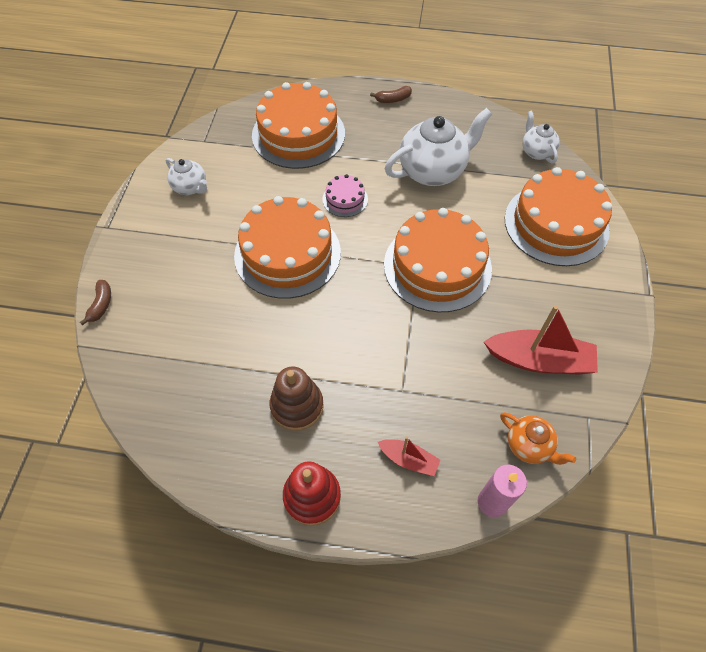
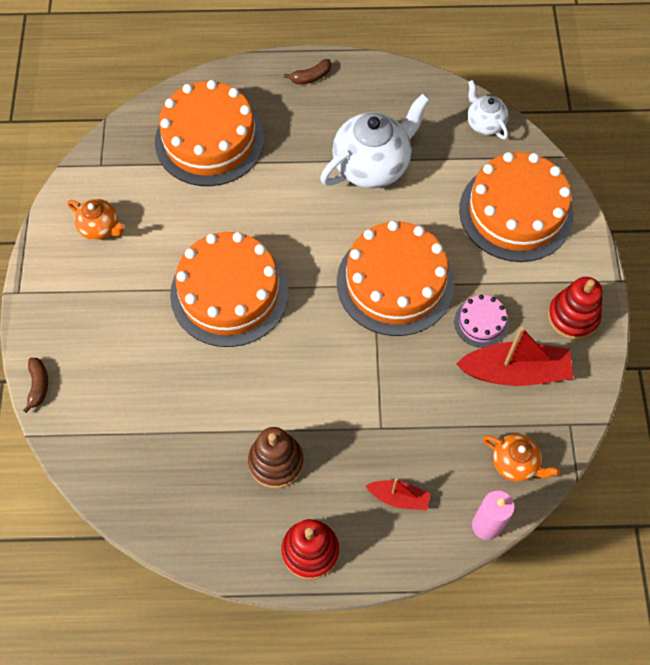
camera: 10 degrees left, 5 degrees up
white teapot [165,158,207,195] -> orange teapot [67,199,125,240]
pink cake [322,174,368,217] -> pink cake moved to [454,295,509,348]
none -> red stacking toy [548,277,602,340]

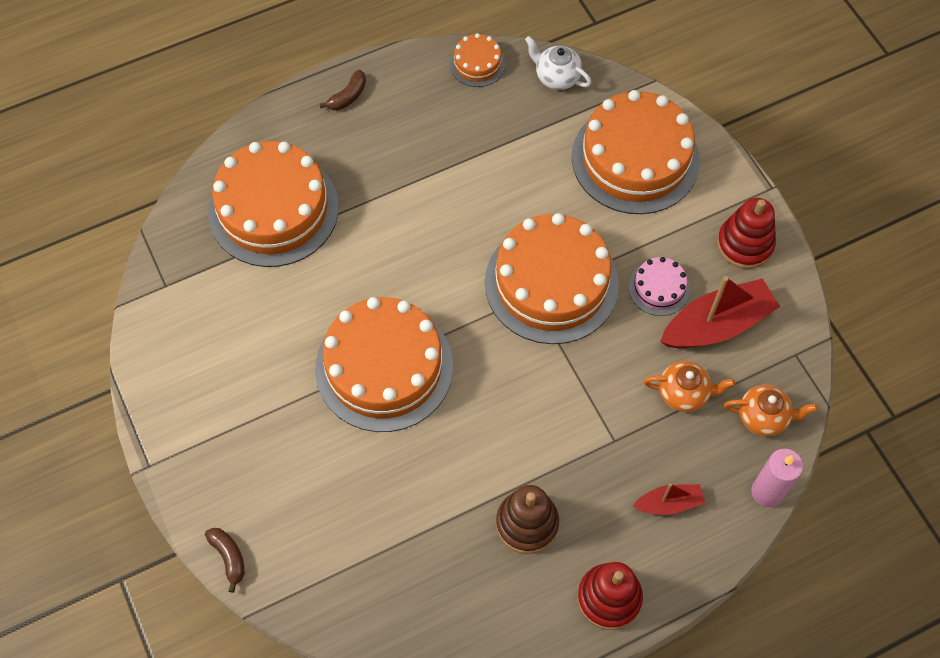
camera: 25 degrees left, 0 degrees up
orange teapot [67,199,125,240] -> orange teapot moved to [643,361,735,412]
white teapot [320,94,430,188] -> none
none -> orange cake [450,33,506,87]

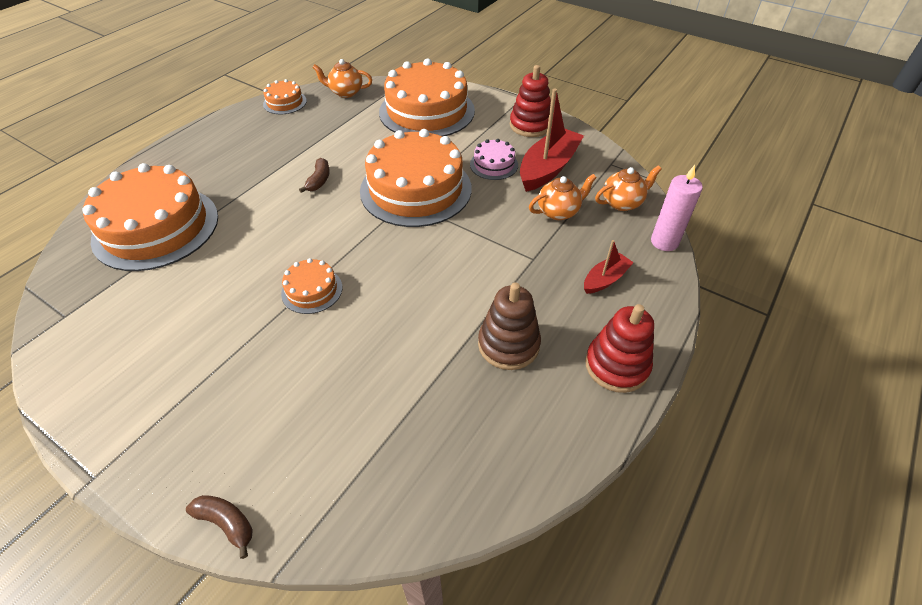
camera: 30 degrees left, 15 degrees down
orange cake [315,297,453,432] -> orange cake [281,258,342,314], size x0.45
brown banana [320,70,366,110] -> brown banana moved to [299,158,330,193]
white teapot [525,36,592,90] -> orange teapot [312,59,372,98]

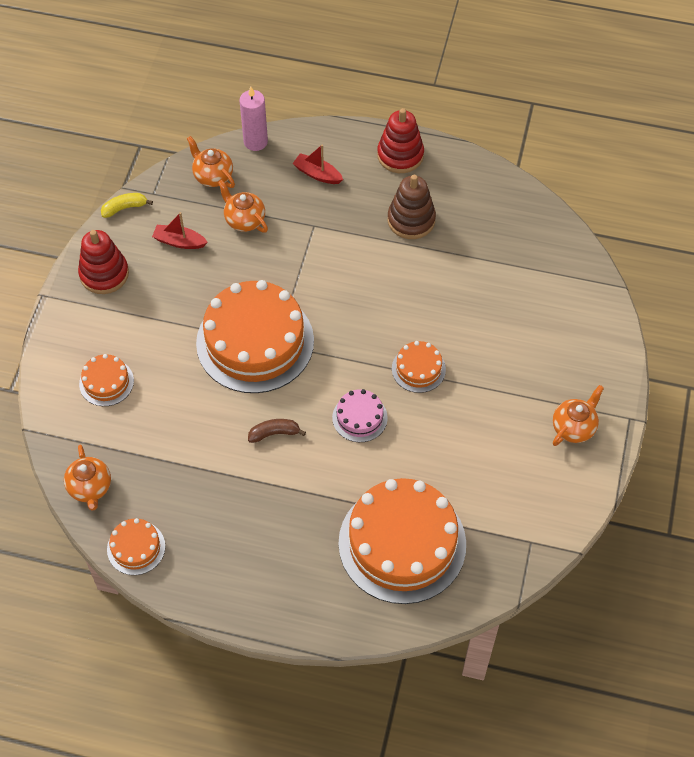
camera: 110 degrees left, 10 degrees up
brown banana [186,495,253,559] -> none
orange cake [379,58,475,137] -> orange cake [79,354,134,406], size x0.45
pink cake [470,139,518,180] -> pink cake moved to [332,389,388,442]
red boat [520,88,584,192] -> red boat [152,212,208,249], size x0.53
none -> yellow banana [101,193,153,218]
none -> orange teapot [553,385,604,446]

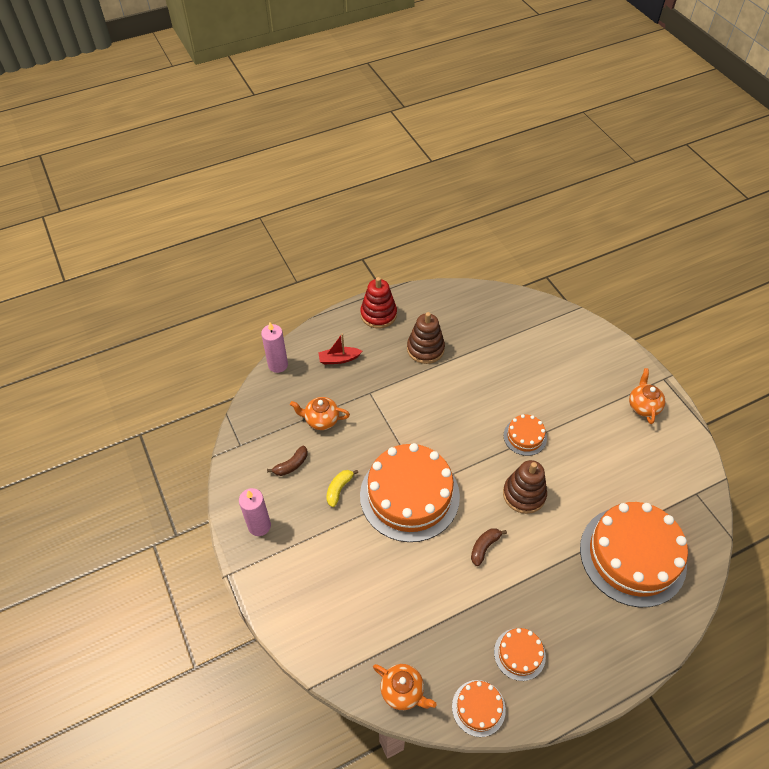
camera: 40 degrees left, 5 degrees down
red stacking toy [78,230,129,294] -> pink candle [239,488,271,536]
orange cake [79,354,134,406] -> orange cake moved to [494,628,546,681]
yellow banana [101,193,153,218] -> yellow banana moved to [326,470,358,507]
red boat [152,212,208,249] -> brown banana [267,446,308,476]
orange teapot [187,136,235,188] -> none
pink cake [332,389,388,442] -> brown stacking toy [503,460,547,514]

